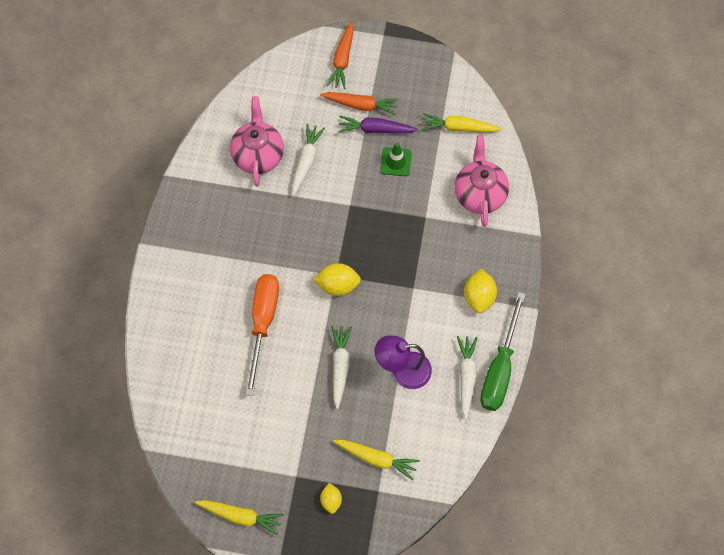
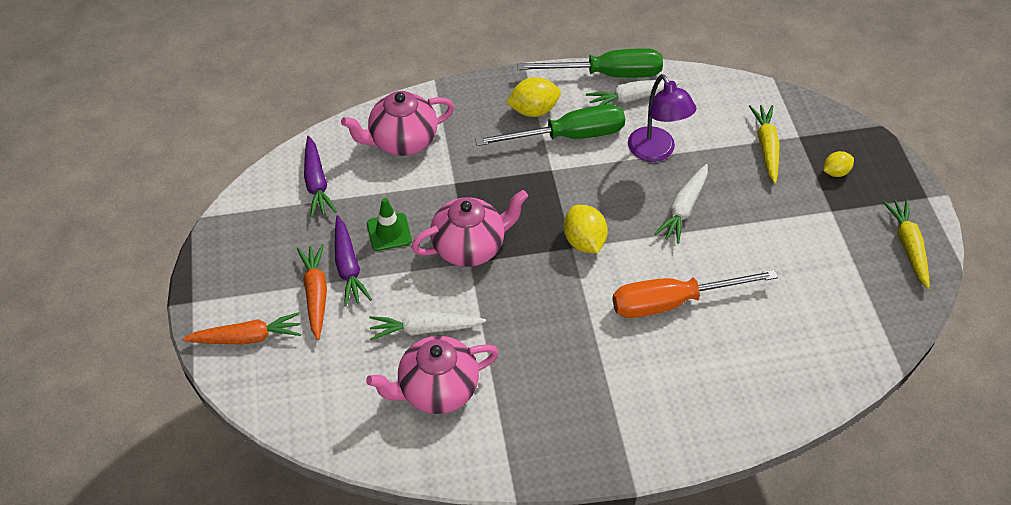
camera: 110 degrees left, 15 degrees down
white carrot [331,326,352,409] -> white carrot turned 45 degrees counterclockwise [654,164,708,244]
yellow carrot [422,113,502,132] -> purple carrot [304,136,337,218]
none -> pink teapot [411,190,528,267]
none -> green screwdriver [475,104,625,146]

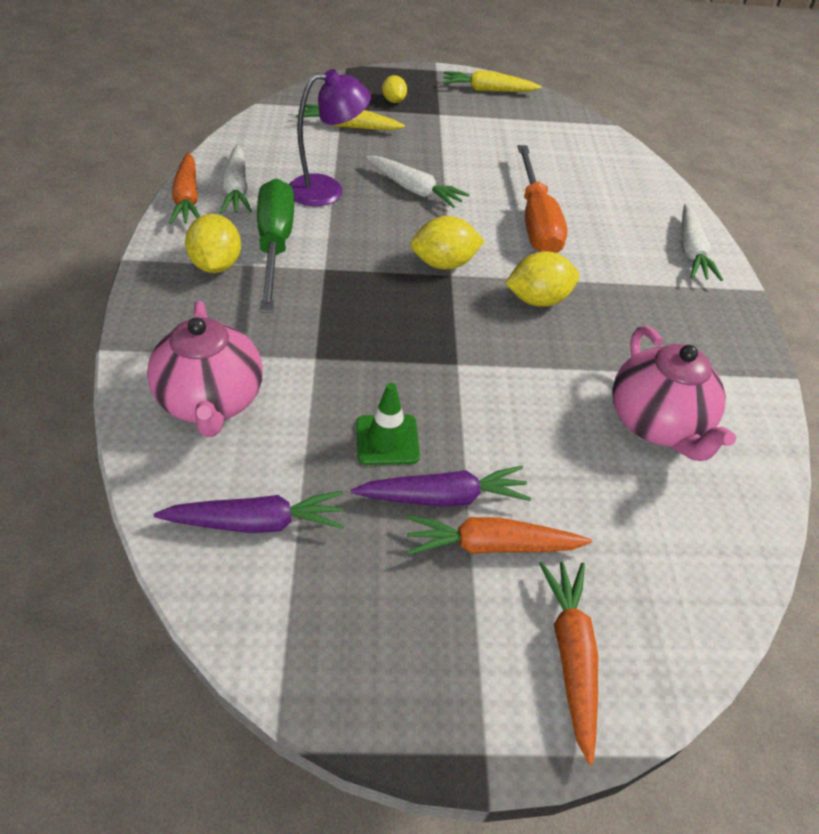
camera: 85 degrees left, 5 degrees down
white carrot [369,312,486,340] -> white carrot moved to [681,204,723,281]
pink teapot [411,190,528,267] -> none
green screwdriver [517,48,663,78] -> orange carrot [169,152,200,224]
none -> yellow lemon [505,251,579,307]

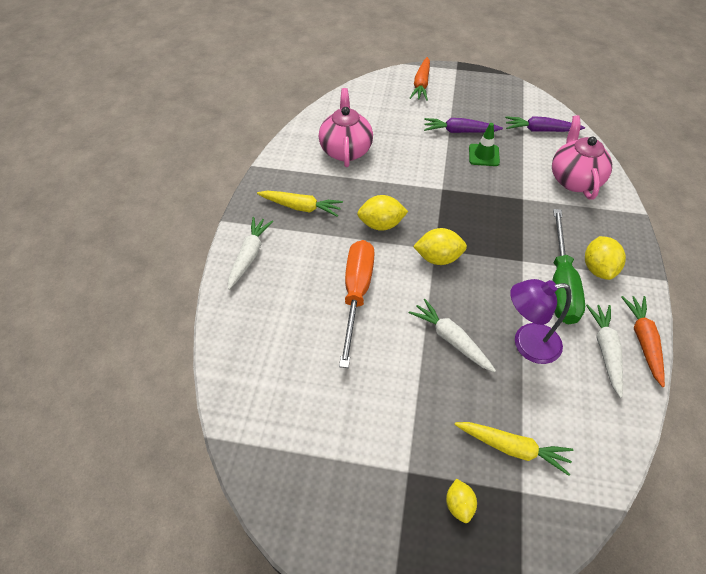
camera: 165 degrees left, 5 degrees up
orange carrot [406,515,592,555] -> none
yellow carrot [443,70,542,92] -> yellow carrot moved to [257,191,343,217]

